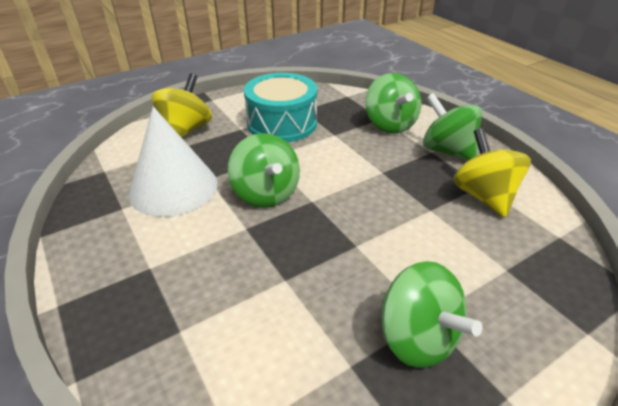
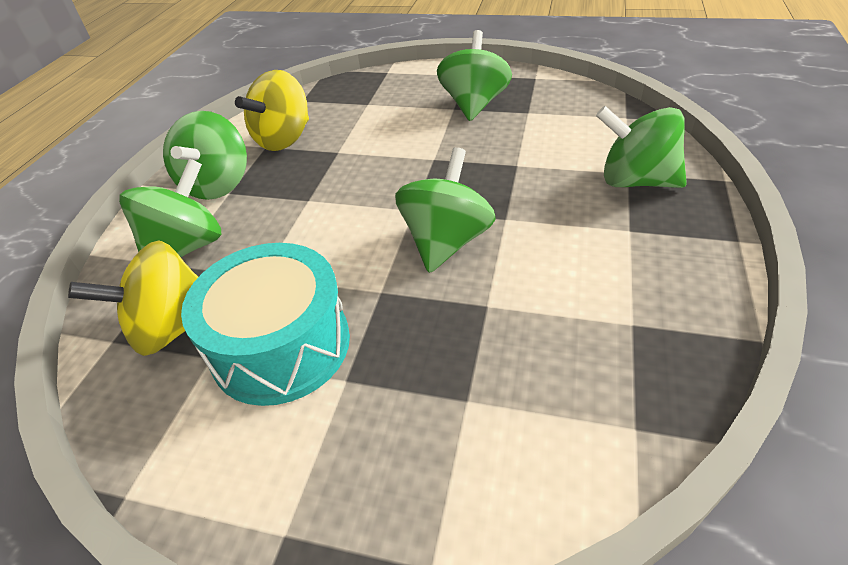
camera: 130 degrees left, 5 degrees up
white cone [129,107,218,217] -> none
yellow spinning top [152,73,212,138] -> yellow spinning top moved to [68,240,198,356]
none -> green spinning top [596,106,687,188]

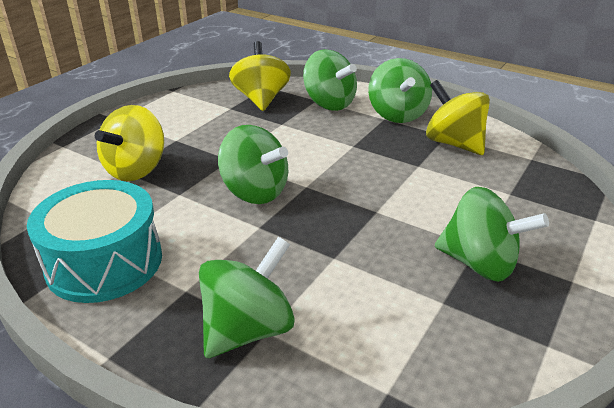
camera: 105 degrees right, 10 degrees down
green spinning top [163,111,247,200] -> green spinning top turned 120 degrees counterclockwise [368,58,432,123]
turquoise drum [181,243,350,406] -> turquoise drum moved to [27,180,162,303]
none -> yellow spinning top [95,105,164,181]

